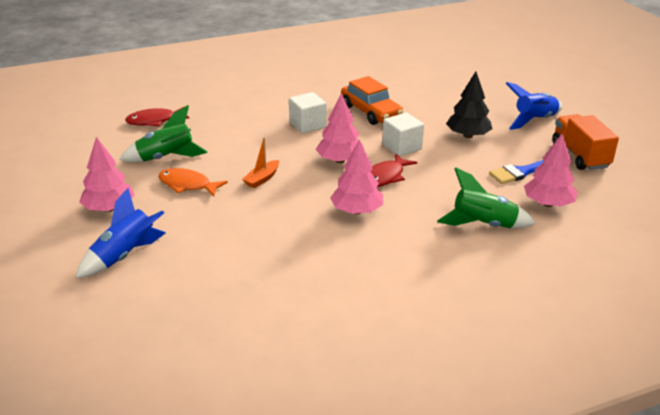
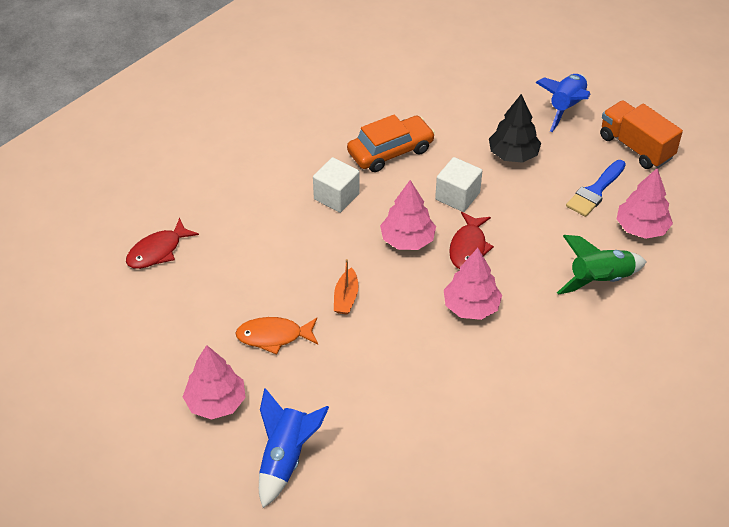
camera: 25 degrees left, 15 degrees up
green rocket [119,105,208,162] -> none
orange car [341,76,403,125] -> orange car turned 60 degrees counterclockwise [347,114,435,172]

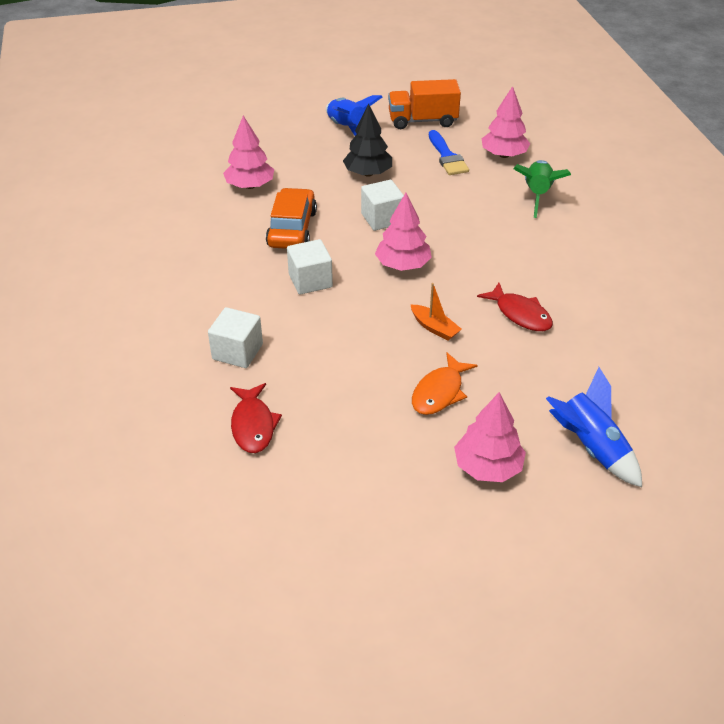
camera: 55 degrees left, 5 degrees down
pink tree [444,248,502,320] -> pink tree moved to [223,116,274,189]
red fish [449,212,494,269] -> red fish moved to [477,283,553,331]
none -> white cube [208,307,263,368]

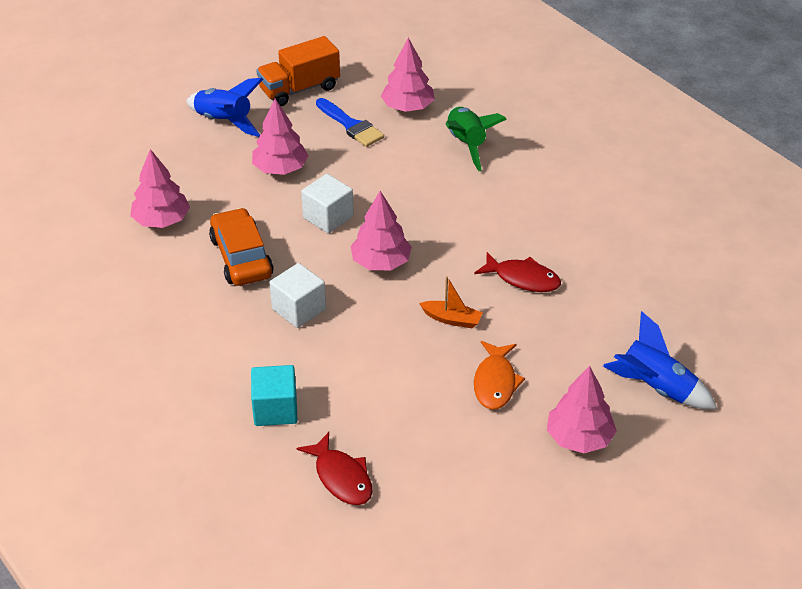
camera: 25 degrees left, 0 degrees up
white cube [208,307,263,368] -> turquoise cube [251,365,298,426]
black tree [343,104,392,177] -> pink tree [252,98,309,175]

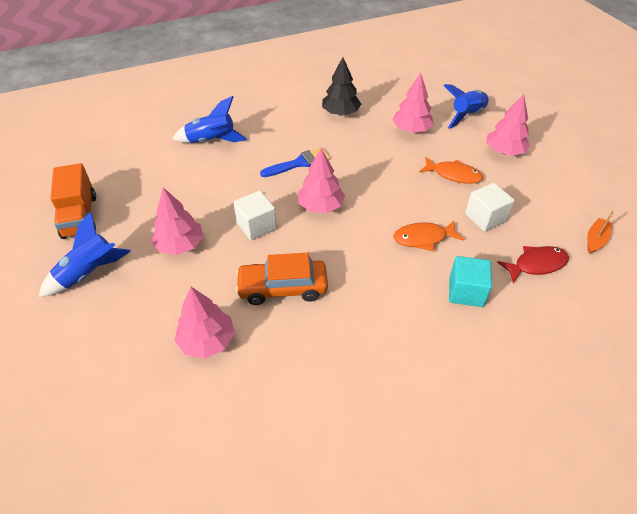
camera: 75 degrees left, 5 degrees up
white cube [269,263,326,328] -> white cube moved to [465,183,515,232]
blue brush [316,98,384,147] -> blue brush moved to [260,147,330,177]
pink tree [381,38,435,112] -> pink tree moved to [393,73,434,133]
orange boat [419,276,483,328] -> orange boat moved to [587,211,614,254]
green rocket [445,107,507,171] -> blue rocket [173,96,247,143]
red fish [474,252,561,292] -> none
none -> black tree [322,57,361,116]
none -> orange fish [393,220,464,252]

